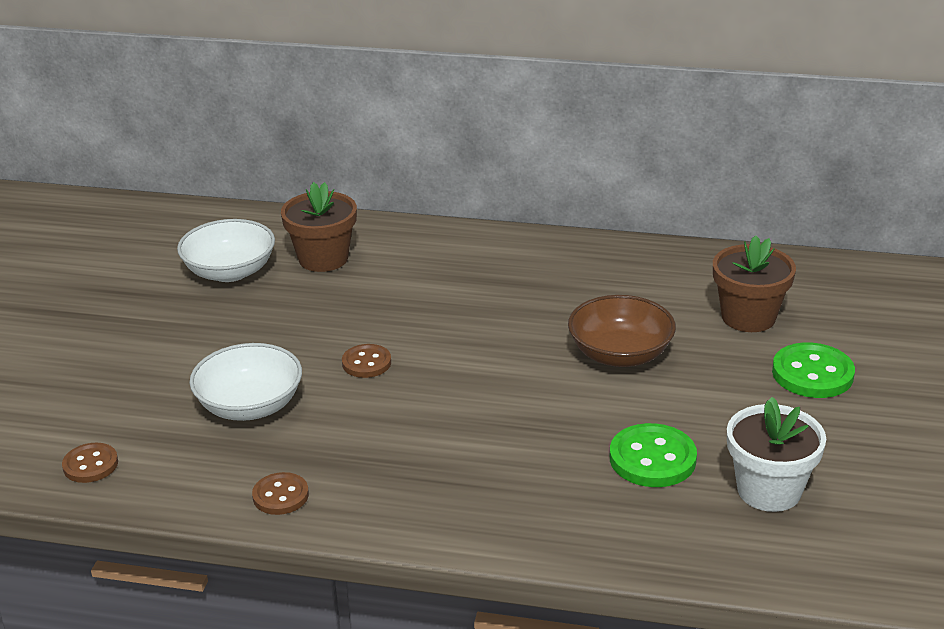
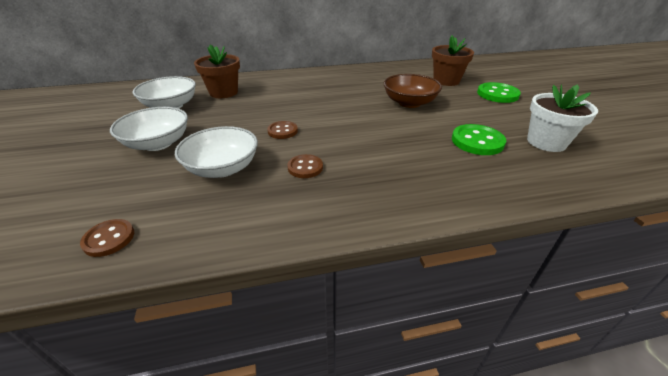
camera: 25 degrees left, 5 degrees up
brown button [252,472,309,515] -> brown button moved to [287,154,323,178]
none -> white bowl [110,107,188,151]

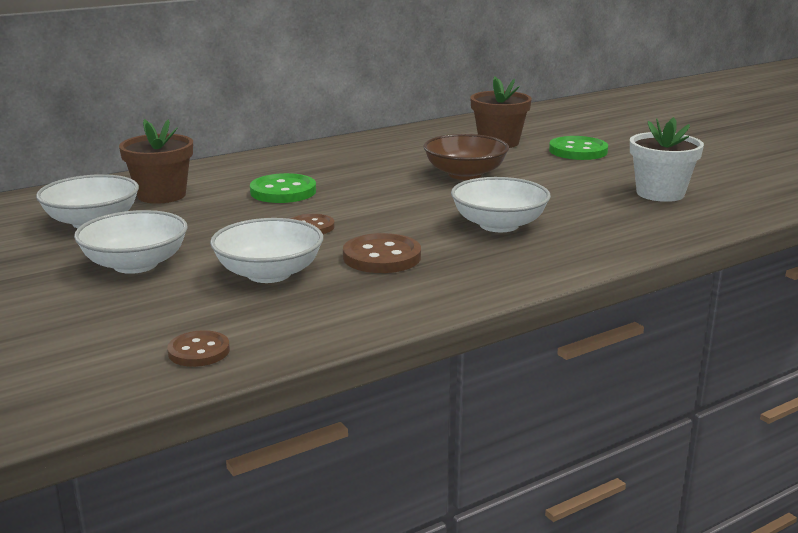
camera: 20 degrees left, 15 degrees down
brown button [287,154,323,178] -> brown button [343,233,421,273], size x1.59
green button [452,124,506,155] -> green button moved to [250,173,316,203]
none -> white bowl [451,177,551,232]

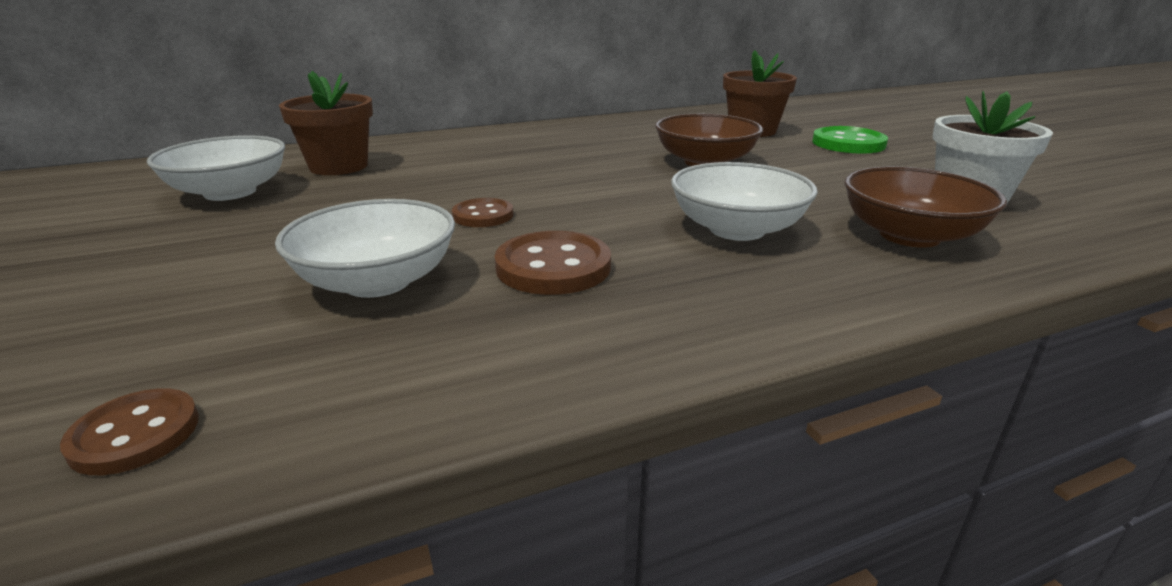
camera: 10 degrees right, 5 degrees up
white bowl [74,210,188,274] -> none
green button [250,173,316,203] -> none
none -> brown bowl [844,167,1007,248]

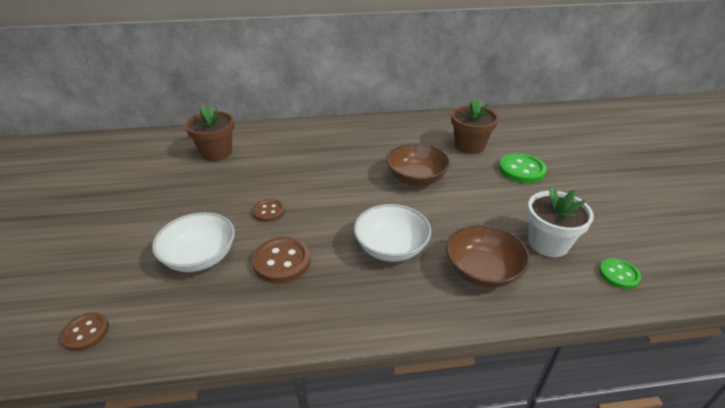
camera: 15 degrees right, 10 degrees up
white bowl [147,135,285,201] -> none
none -> green button [599,258,641,289]

